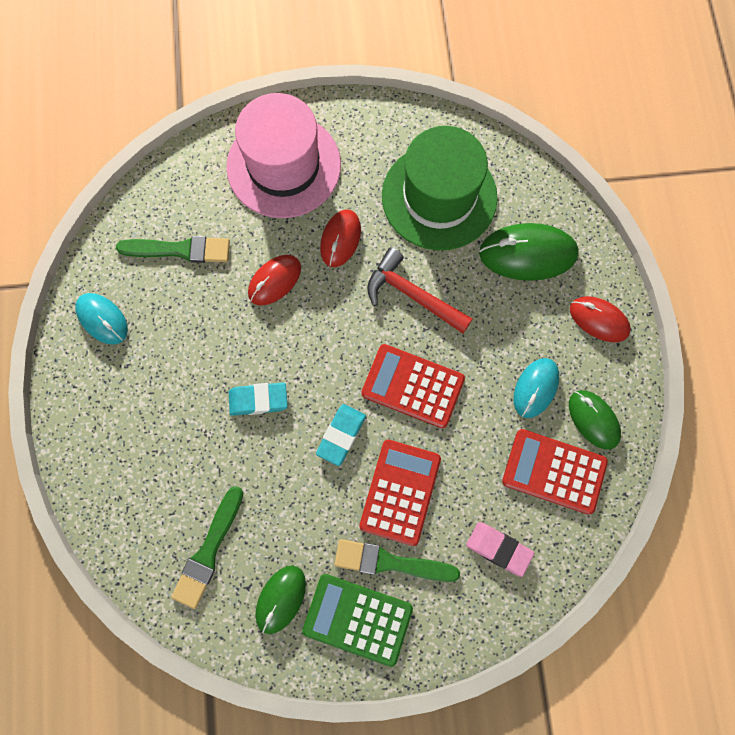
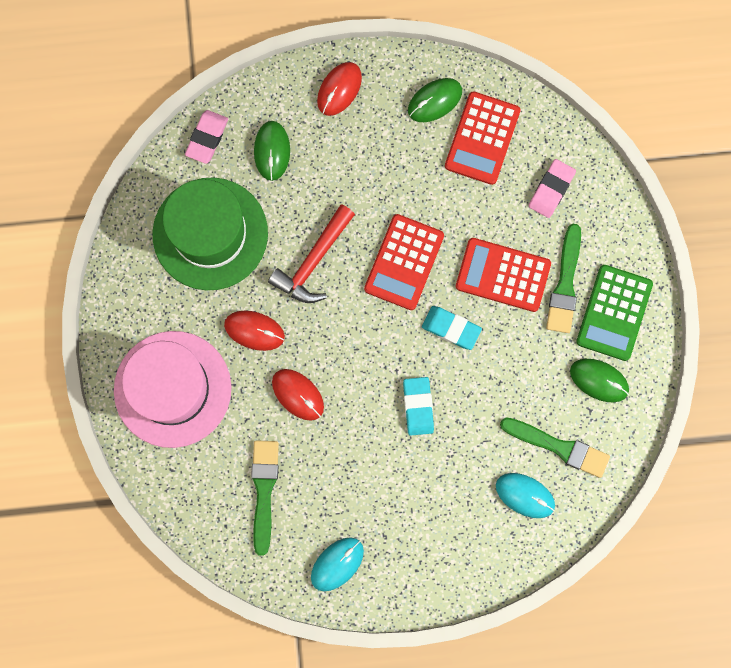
camera: 90 degrees left, 5 degrees up
green mouse [479,223,579,281] -> green mouse [254,121,290,181], size x0.64
turquoise mouse [513,358,559,418] -> turquoise mouse moved to [496,473,555,518]
none -> pink eraser [185,110,228,164]

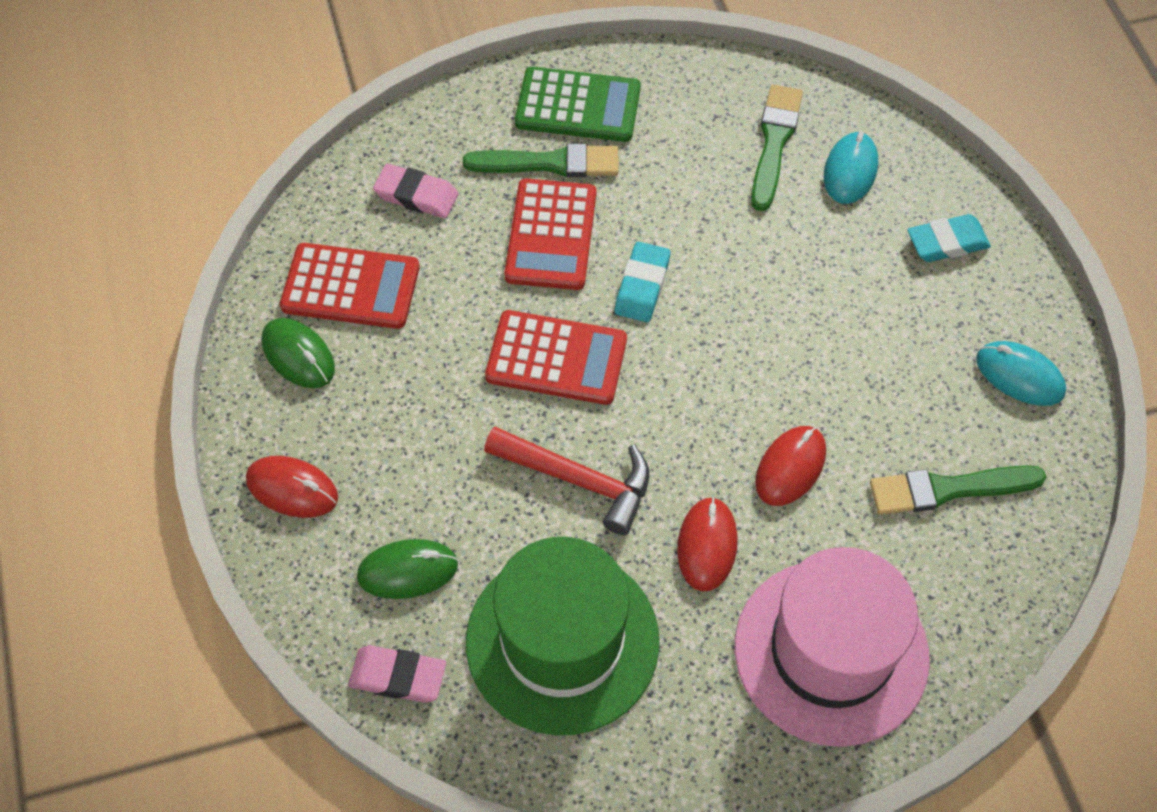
camera: 100 degrees left, 20 degrees down
turquoise eraser [403,377,434,436] -> turquoise eraser moved to [907,214,991,262]
green mouse [570,359,629,402] -> none

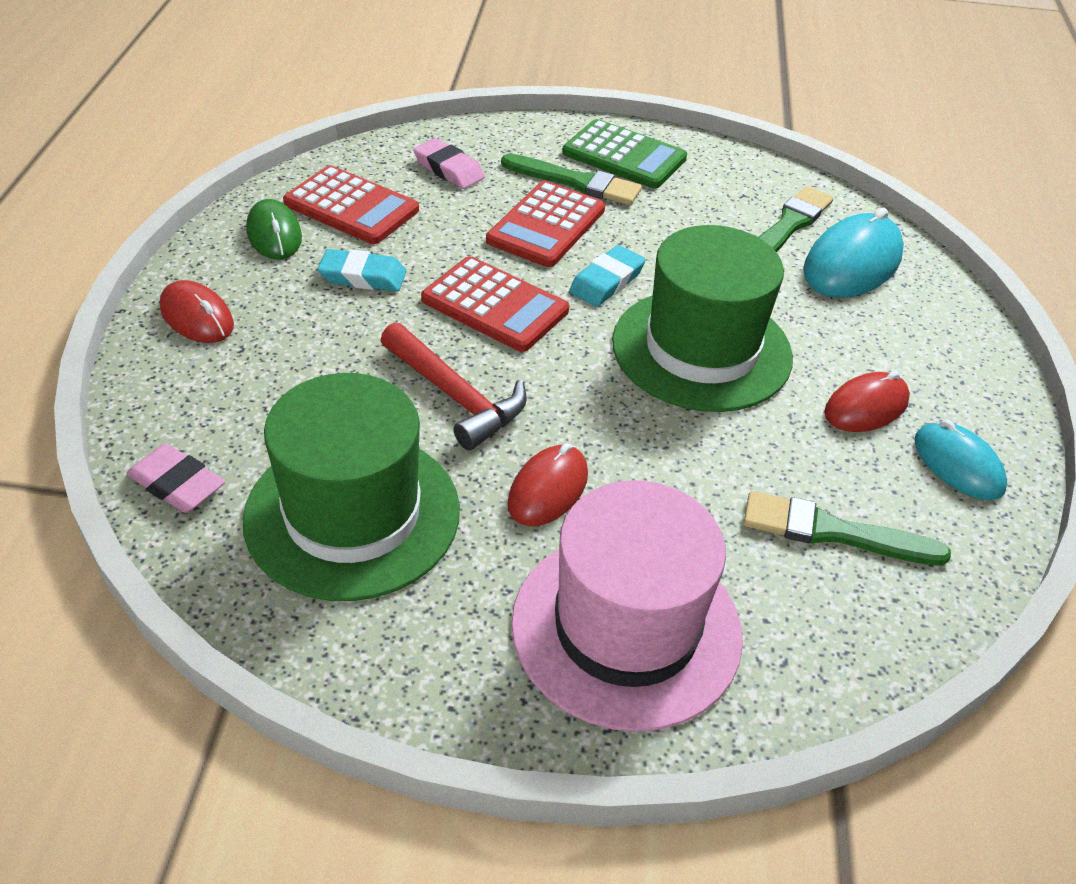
camera: 20 degrees right, 15 degrees down
green mouse [357,539,458,599] -> none
red mouse [755,426,826,506] -> red mouse moved to [824,371,910,432]
turquoise mouse [824,132,878,204] -> turquoise mouse [803,208,904,298], size x1.56
turquoise eraser [907,214,991,262] -> turquoise eraser moved to [318,249,406,292]
none -> green hat [612,225,793,412]

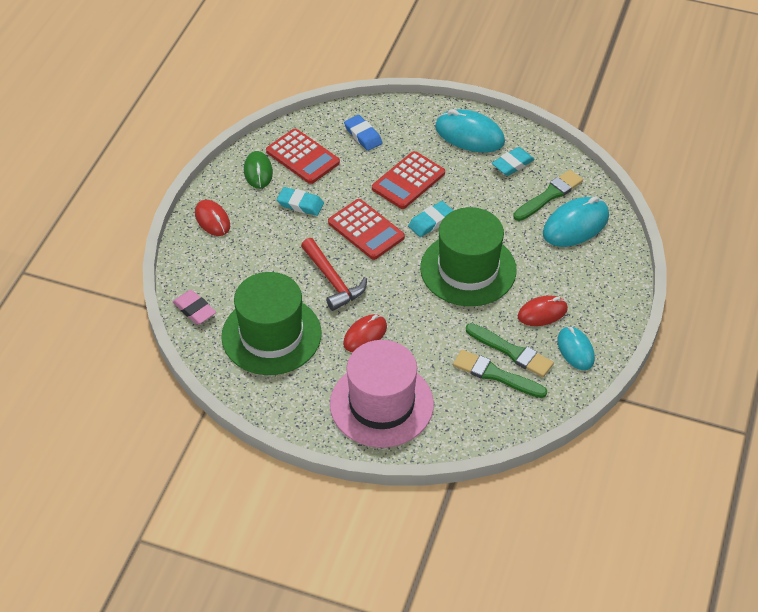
camera: 15 degrees right, 5 degrees up
pink eraser [413,138,485,189] -> blue eraser [344,115,382,151]
green brush [501,153,642,205] -> green brush moved to [466,323,554,377]
green calculator [562,119,687,188] -> turquoise mouse [435,109,505,153]
none -> turquoise eraser [492,147,535,176]

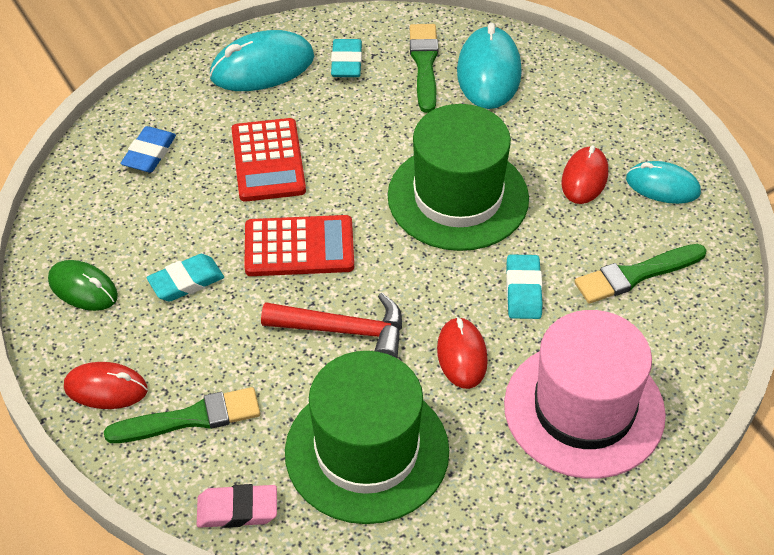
camera: 50 degrees left, 0 degrees up
red calculator [266,129,340,184] -> none
blue eraser [344,115,382,151] -> blue eraser turned 75 degrees counterclockwise [120,126,176,173]
turquoise eraser [408,201,454,237] -> turquoise eraser moved to [506,254,542,319]
green brush [466,323,554,377] -> green brush moved to [104,387,260,443]

